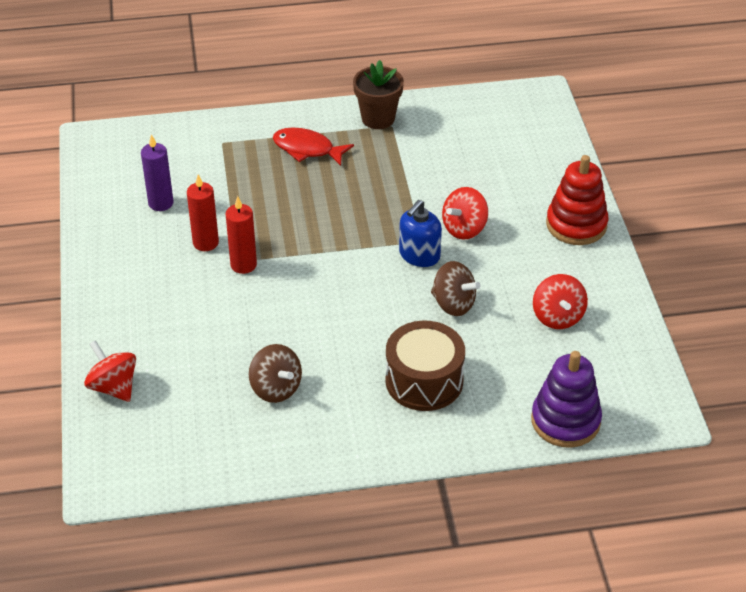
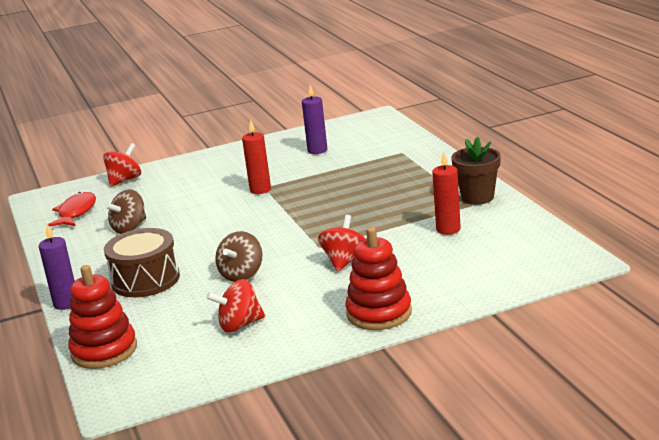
camera: 80 degrees right, 20 degrees down
red candle [187,174,219,251] -> red candle moved to [432,152,461,235]
red fish [273,127,354,166] -> red fish moved to [48,192,96,227]
blue soap dispenser [399,200,442,267] -> none
red spinning top [442,187,488,239] -> red spinning top turned 75 degrees clockwise [318,215,365,272]
purple stacking toy [531,351,602,448] -> red stacking toy [68,265,137,369]
none -> purple candle [39,224,75,310]

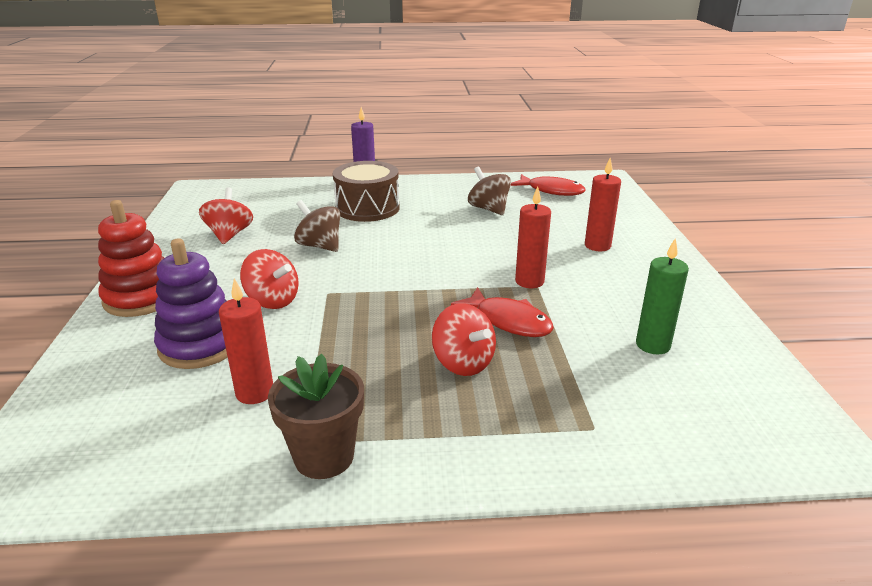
camera: 105 degrees right, 5 degrees up
red stacking toy [68,265,137,369] -> none
red spinning top [103,143,141,187] -> red spinning top moved to [432,303,496,376]
purple candle [302,85,328,154] -> green candle [636,238,689,355]
none -> purple stacking toy [154,238,228,369]
none -> red fish [451,287,554,337]
none -> red candle [585,158,621,251]

